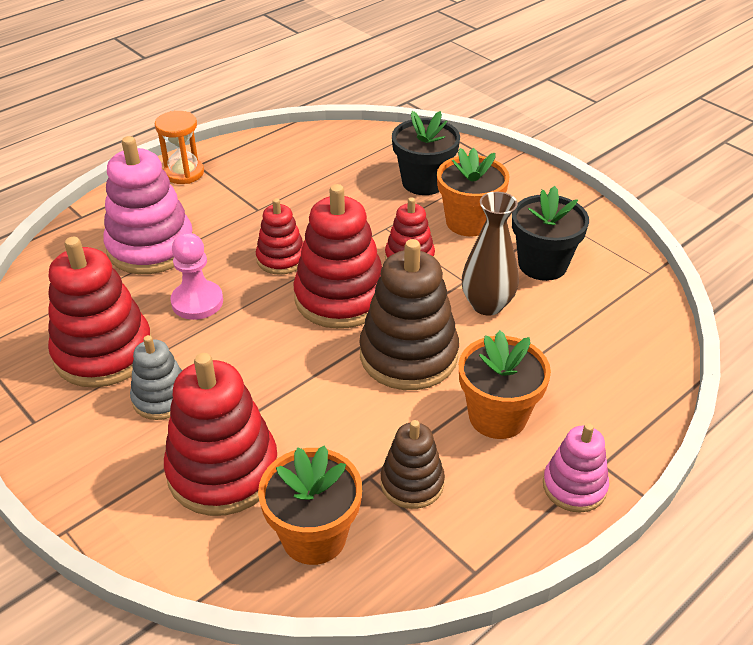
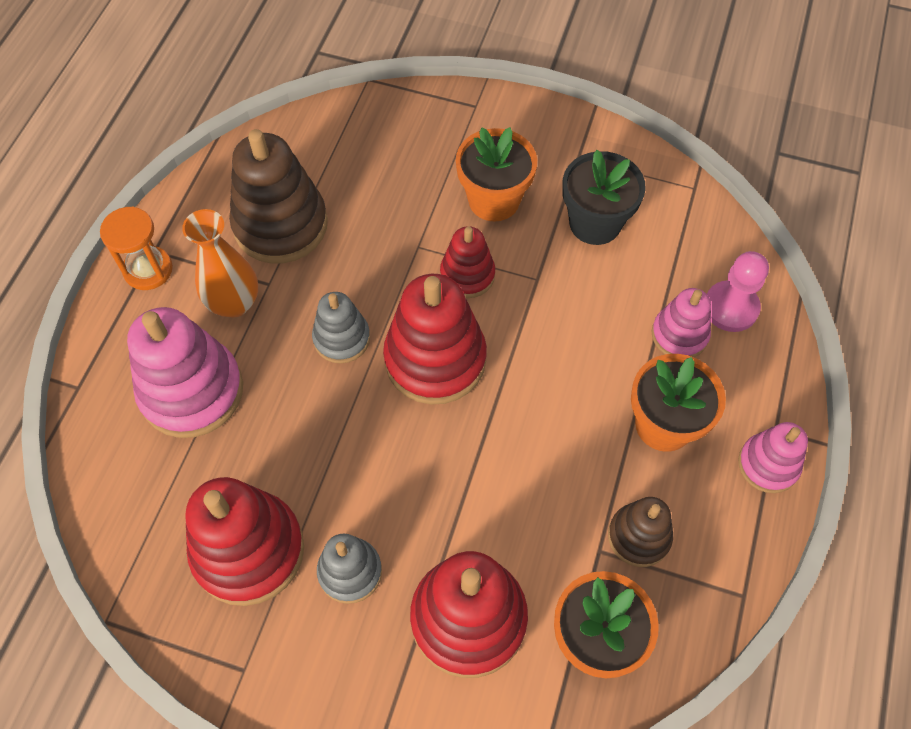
camera: 30 degrees left, 20 degrees up
pink pawn [170,233,223,320] -> pink pawn moved to [707,251,769,332]
red stacking toy [256,198,303,275] -> grey stacking toy [312,292,370,363]
brown stacking toy [359,239,459,390] -> brown stacking toy moved to [229,129,328,264]
black flower pot [392,111,460,195] -> none
brown vase [462,192,519,316] -> none
none -> orange vase [182,209,258,317]
none -> pink stacking toy [652,288,711,357]

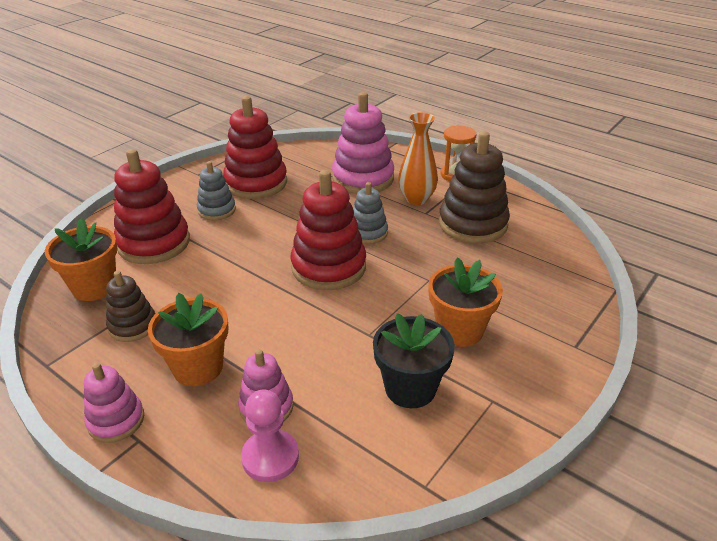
camera: 110 degrees right, 25 degrees down
red stacking toy [440,226,495,298] -> none

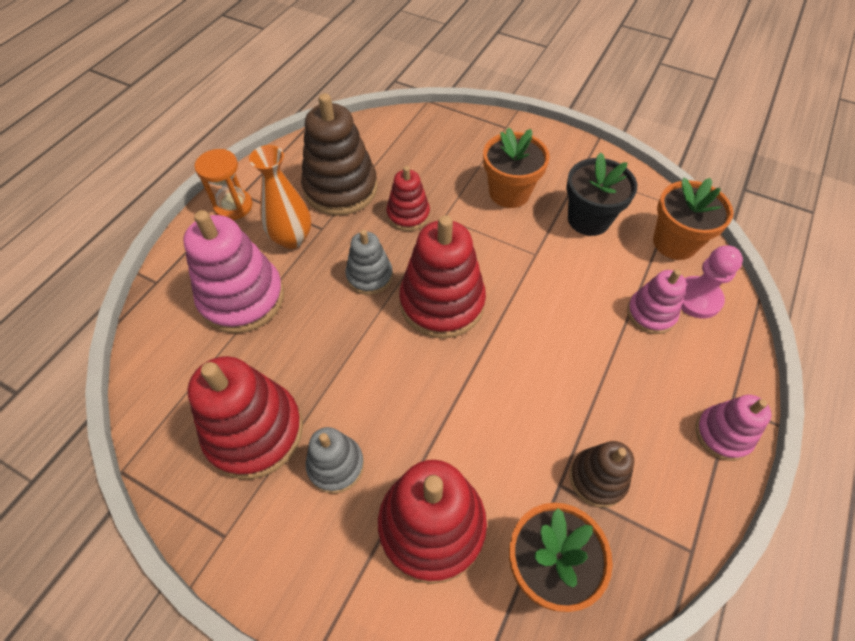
camera: 100 degrees left, 20 degrees up
orange flower pot [148,293,228,386] -> orange flower pot moved to [653,178,734,260]
none -> red stacking toy [386,166,430,231]

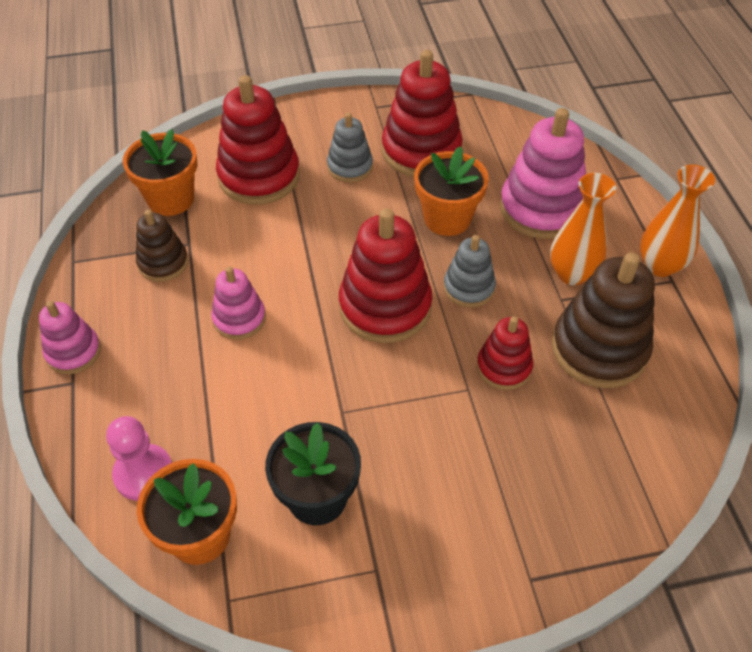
camera: 140 degrees right, 5 degrees down
orange hourglass [194,149,253,220] -> orange vase [640,165,715,277]
orange flower pot [483,127,550,208] -> orange flower pot moved to [414,146,489,236]
pink stacking toy [627,269,686,334] -> pink stacking toy moved to [211,267,266,340]

